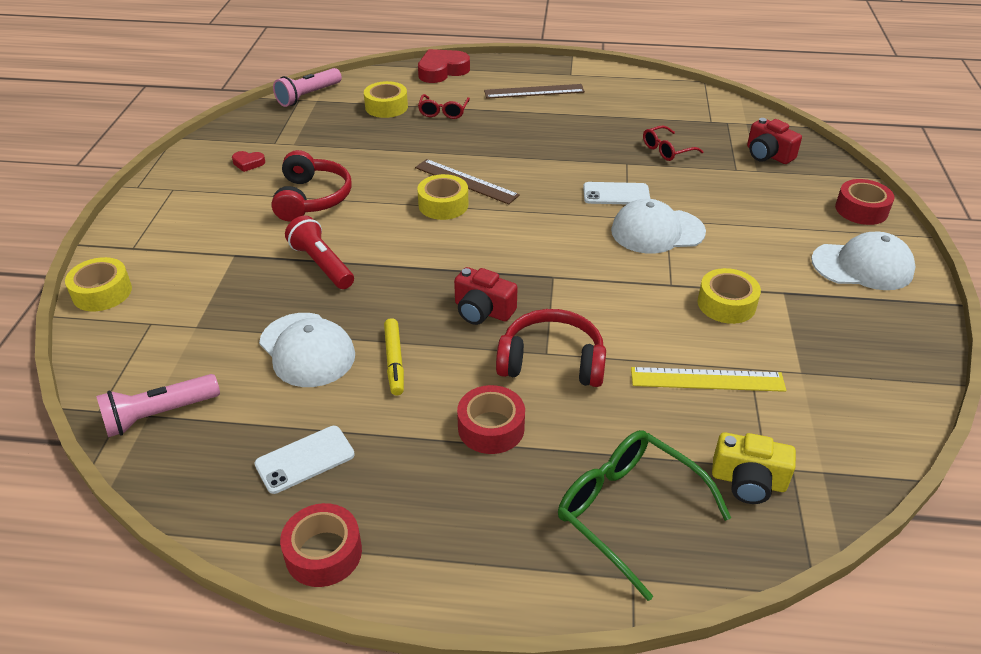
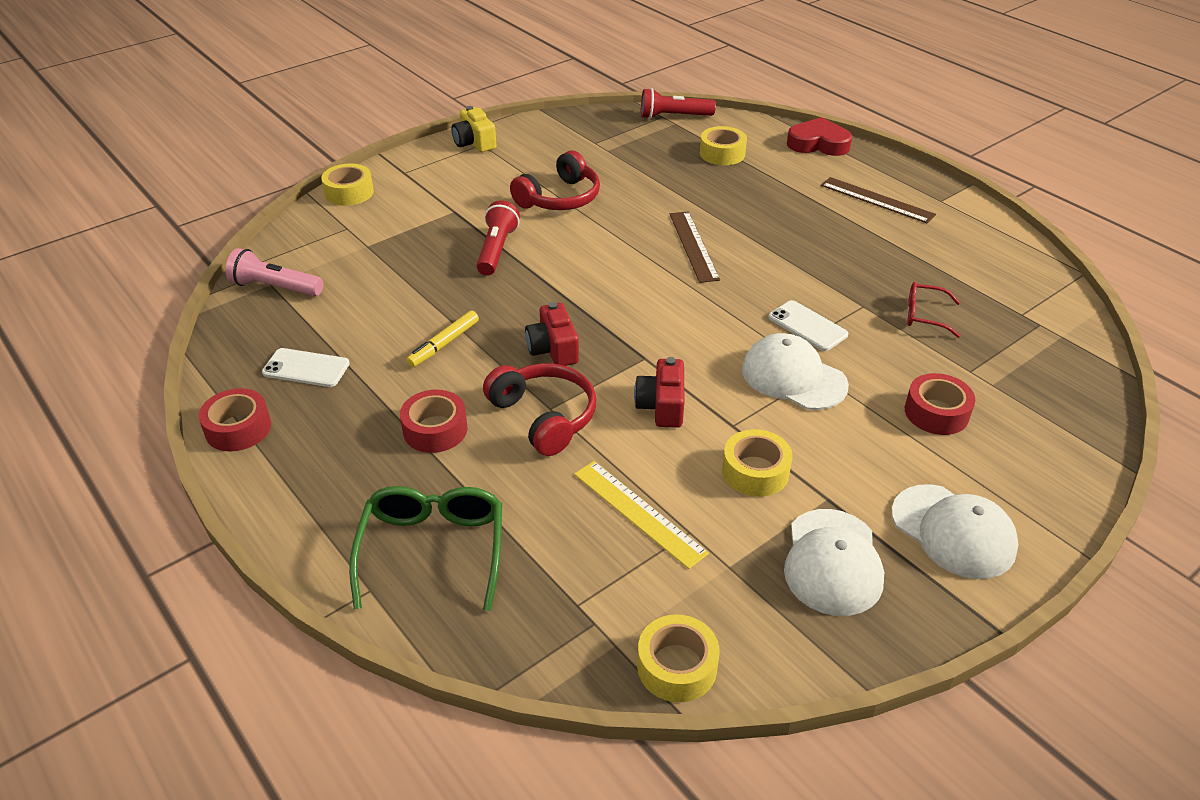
camera: 45 degrees right, 0 degrees up
red heart [232,151,265,172] -> none
white cap [259,313,355,387] -> white cap moved to [784,509,884,616]
pink flashlight [273,68,342,107] -> red flashlight [641,88,716,119]
yellow tape [417,174,468,220] -> yellow tape moved to [637,614,720,702]
red glasses [418,94,470,119] -> none
yellow camera [712,432,796,504] -> yellow camera moved to [451,106,497,152]
red camera [747,118,802,164] -> red camera moved to [634,357,684,428]
red tape [835,179,894,225] -> red tape moved to [905,373,975,435]

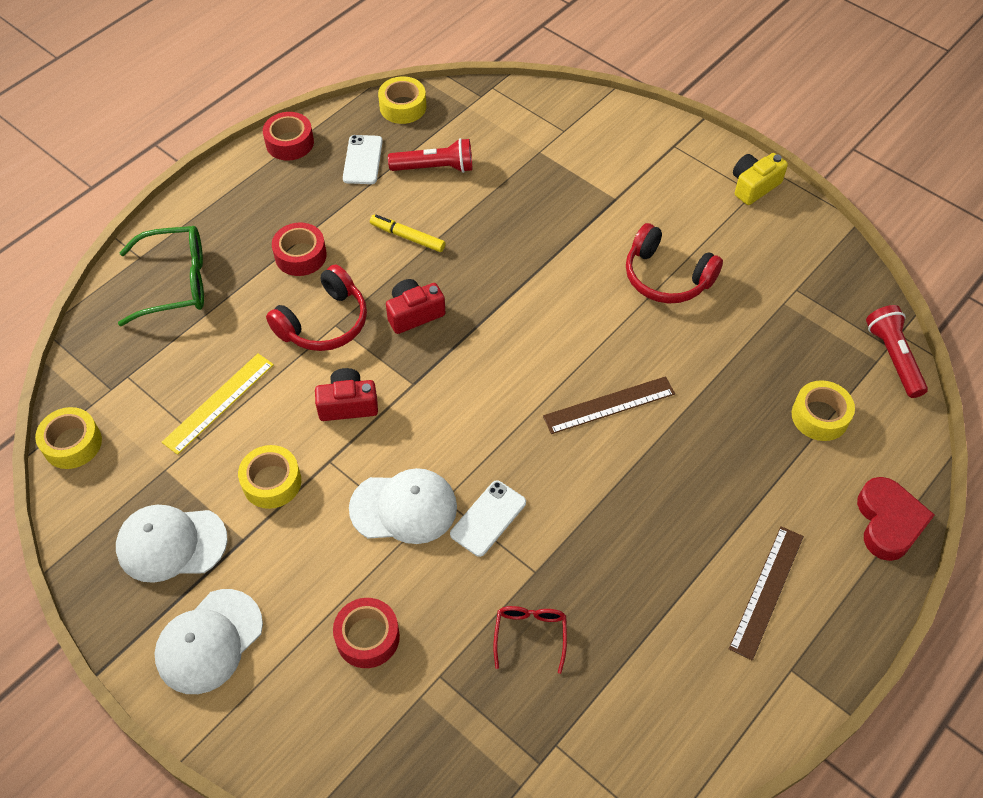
camera: 80 degrees right, 15 degrees up
pink flashlight [226,248,323,296] -> none
yellow tape [321,163,374,206] -> yellow tape moved to [378,76,426,124]
red flashlight [477,200,520,276] -> red flashlight moved to [388,138,472,173]
white cap [742,333,849,410] -> white cap turned 60 degrees clockwise [349,468,457,544]

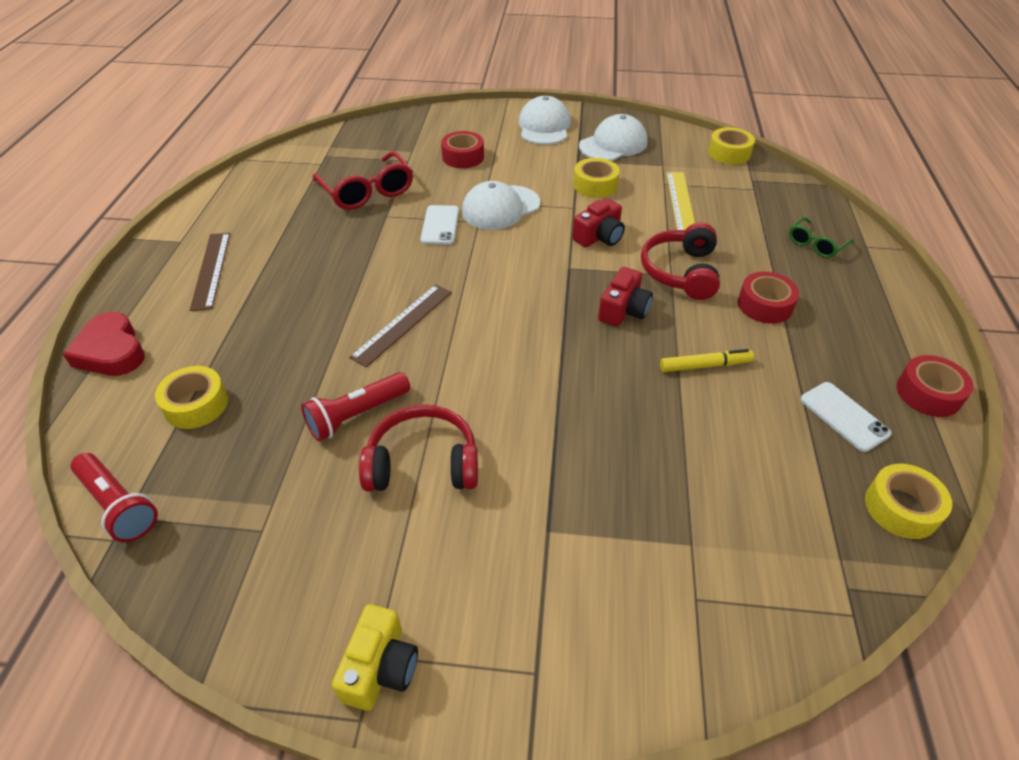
camera: 145 degrees right, 10 degrees down
green glasses [118,226,204,326] -> green glasses [789,217,854,258], size x0.57
red flashlight [388,138,472,173] -> red flashlight moved to [301,372,410,441]
red glasses [493,606,567,674] -> red glasses [313,151,413,210], size x1.77

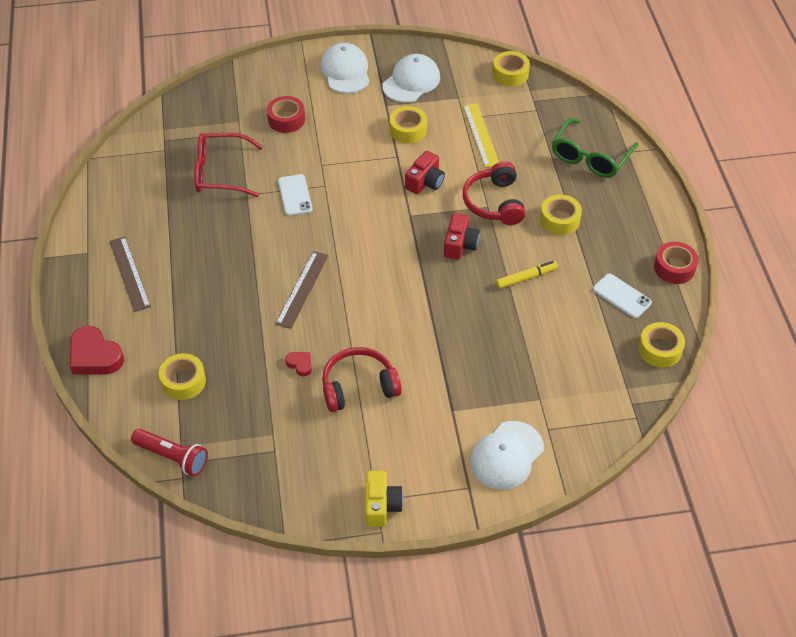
camera: 15 degrees left, 5 degrees up
red flashlight [301,372,410,441] -> red heart [285,352,312,376]
red glasses [313,151,413,210] -> red glasses turned 135 degrees clockwise [194,133,263,197]
white cap [462,181,540,230] -> white cap moved to [470,421,544,490]
red tape [738,272,799,324] -> yellow tape [540,195,582,235]
green glasses [789,217,854,258] -> green glasses [552,118,638,178], size x1.77

